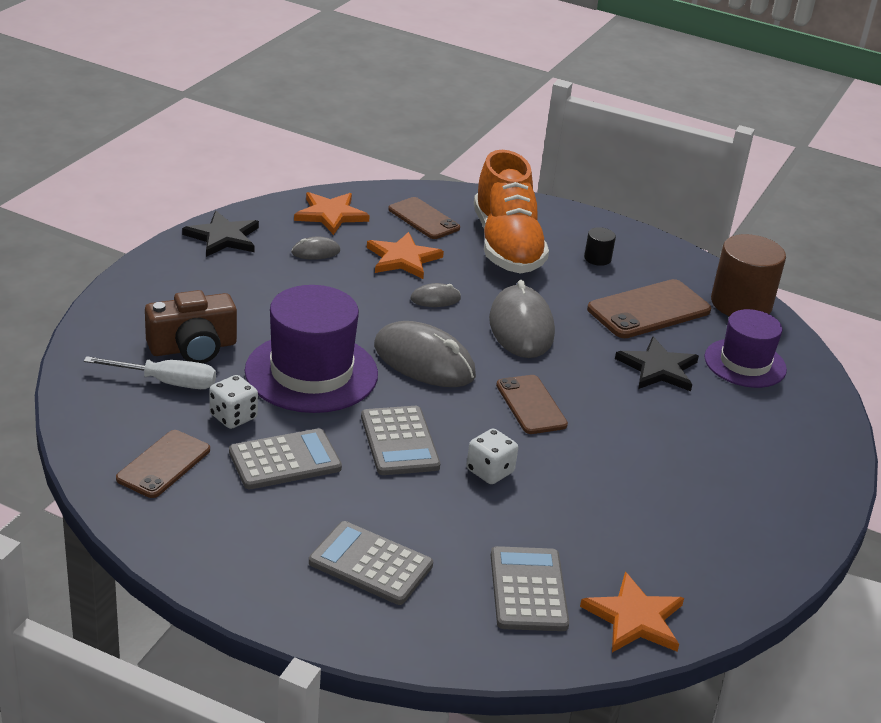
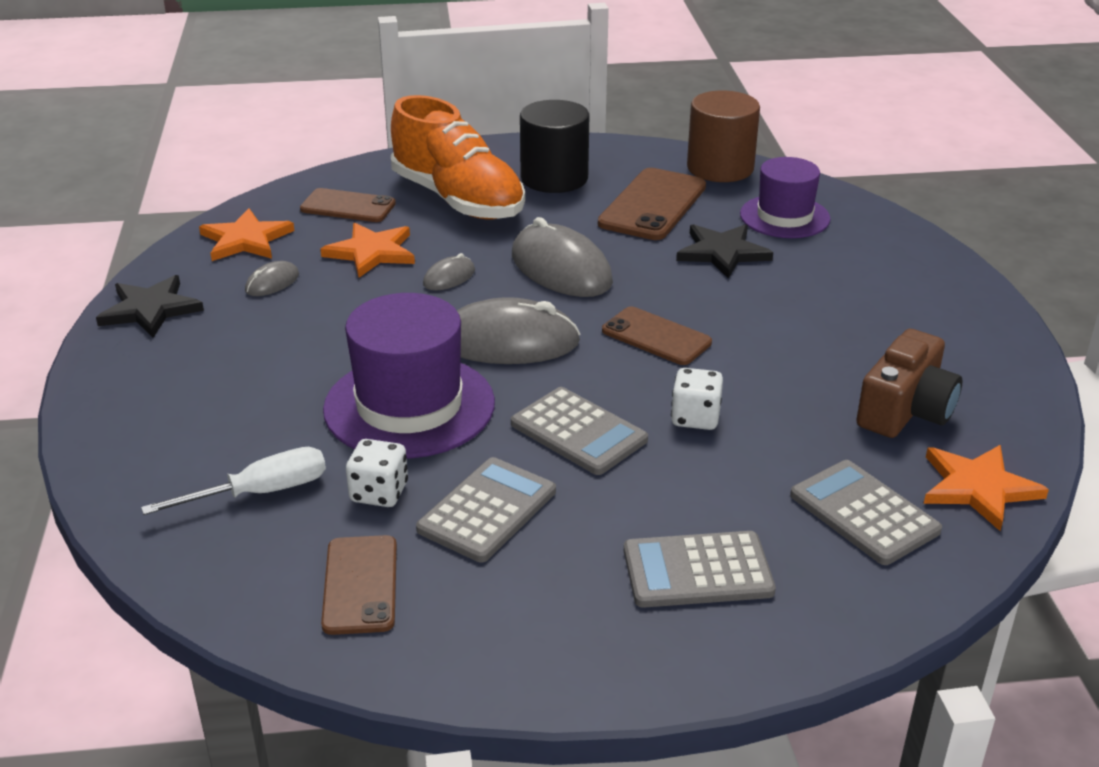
camera: 30 degrees left, 0 degrees up
brown camera [145,290,237,363] -> brown camera moved to [856,329,962,438]
black cylinder [584,227,616,266] -> black cylinder [520,100,589,193], size x2.16

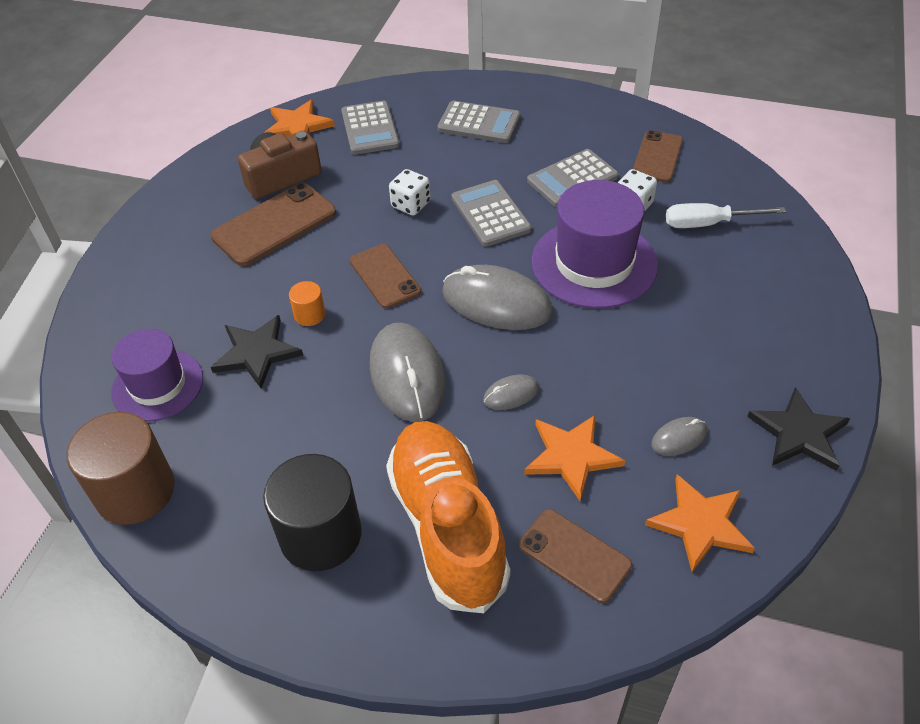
camera: 155 degrees left, 15 degrees up
brown phone [598,168,706,240] -> brown phone moved to [210,183,336,266]
none -> orange cylinder [289,281,326,326]

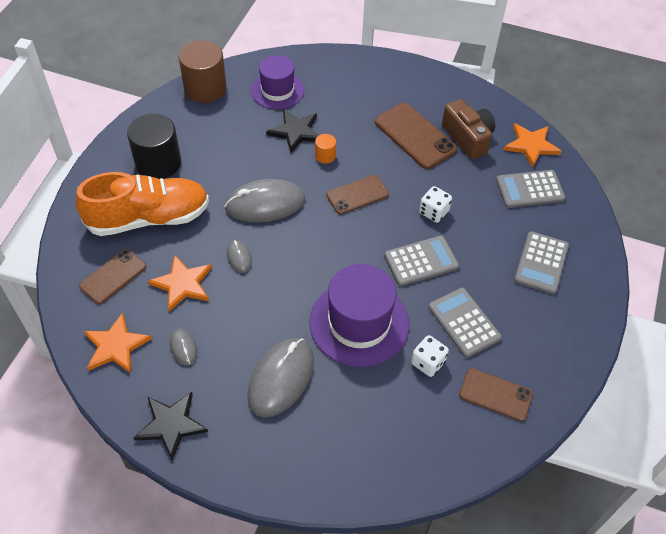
camera: 90 degrees right, 5 degrees up
grey mouse [442,265,553,330] -> grey mouse moved to [247,338,314,418]
white screwdriver [666,203,786,228] -> none

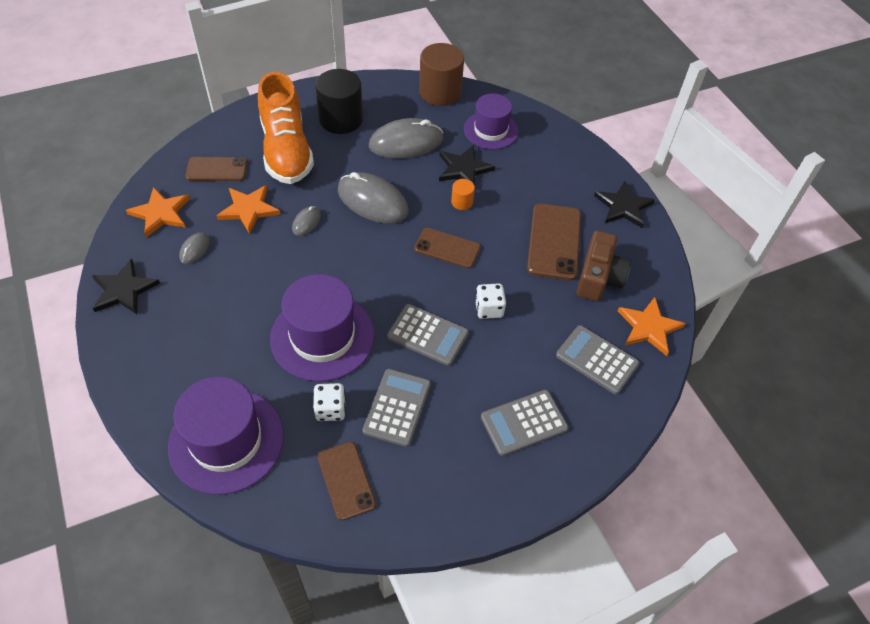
camera: 45 degrees right, 0 degrees up
orange shoe [75,172,209,236] -> orange shoe turned 45 degrees clockwise [258,72,314,184]
grey mouse [247,338,314,418] -> grey mouse moved to [369,118,443,159]
none -> purple hat [168,377,284,495]
none -> black star [594,181,655,228]

